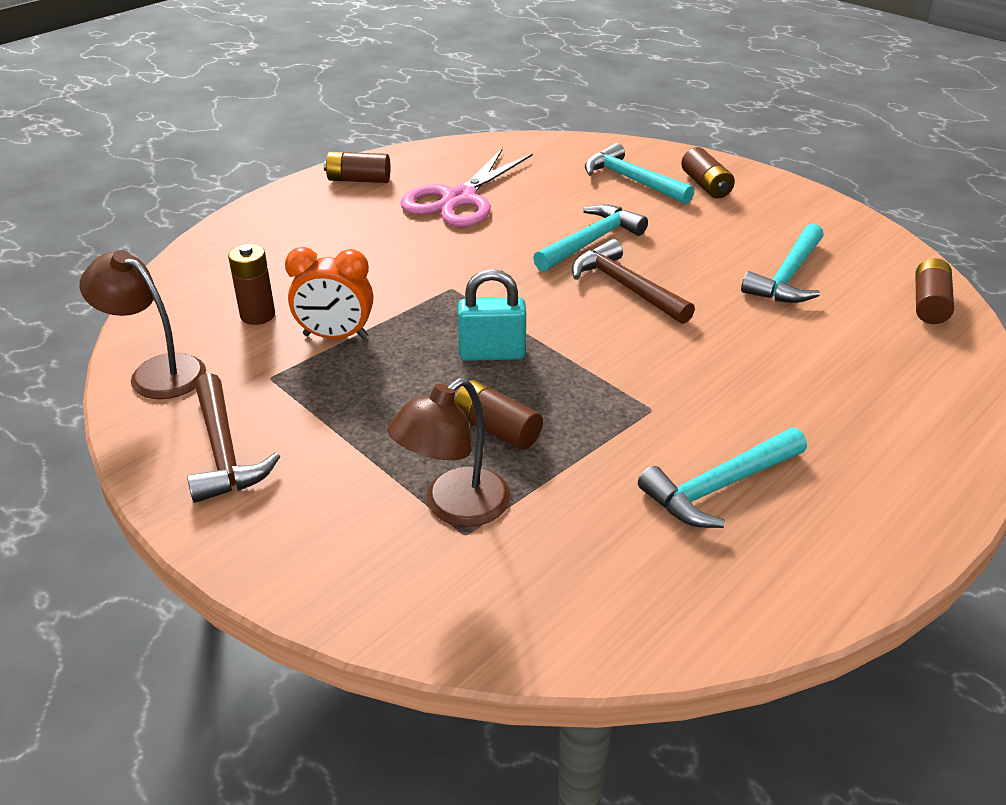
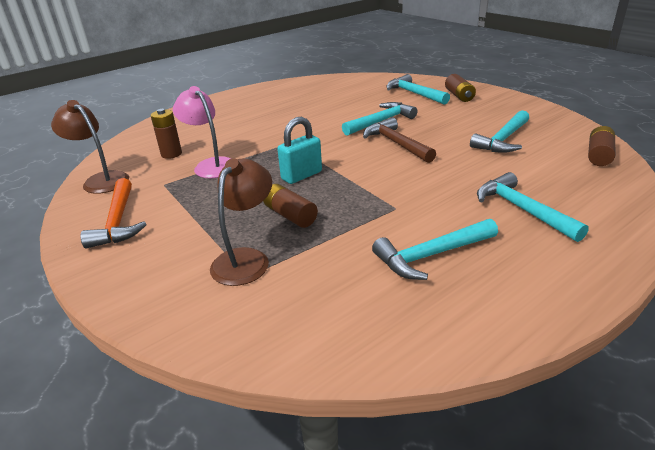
camera: 10 degrees right, 5 degrees down
brown hammer [187,373,280,503] -> orange hammer [81,178,146,249]
orange clock [285,247,373,339] -> pink lamp [173,86,231,178]
brown battery [324,152,390,183] -> none
brown lamp [388,378,511,527] -> brown lamp turned 150 degrees clockwise [210,158,272,286]
pink scissors [400,148,533,227] -> none
turquoise padlock [458,269,526,361] -> turquoise padlock turned 45 degrees counterclockwise [277,117,322,184]
none -> turquoise hammer [477,172,589,242]

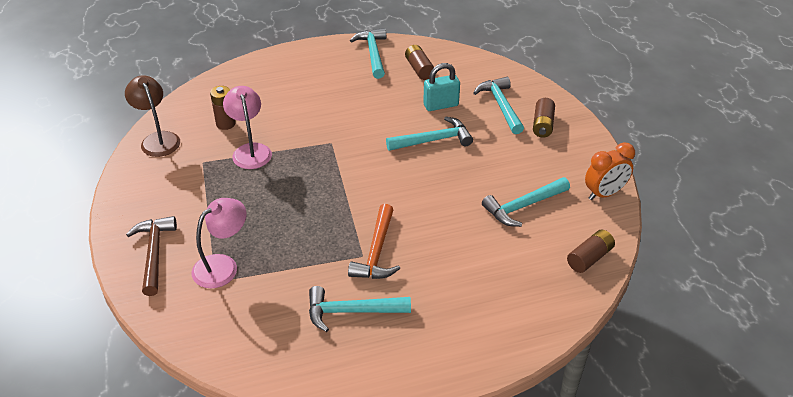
camera: 20 degrees right, 10 degrees up
orange hammer [81,178,146,249] -> orange hammer moved to [348,204,400,279]
brown lamp [210,158,272,286] -> pink lamp [192,198,246,288]
brown battery [263,184,318,228] -> brown battery moved to [405,45,434,80]
turquoise padlock [277,117,322,184] -> turquoise padlock moved to [423,63,460,111]
brown hammer [363,117,436,163] -> brown hammer moved to [126,216,177,296]
turquoise hammer [477,172,589,242] -> turquoise hammer moved to [350,28,386,79]
none -> orange clock [585,143,635,200]

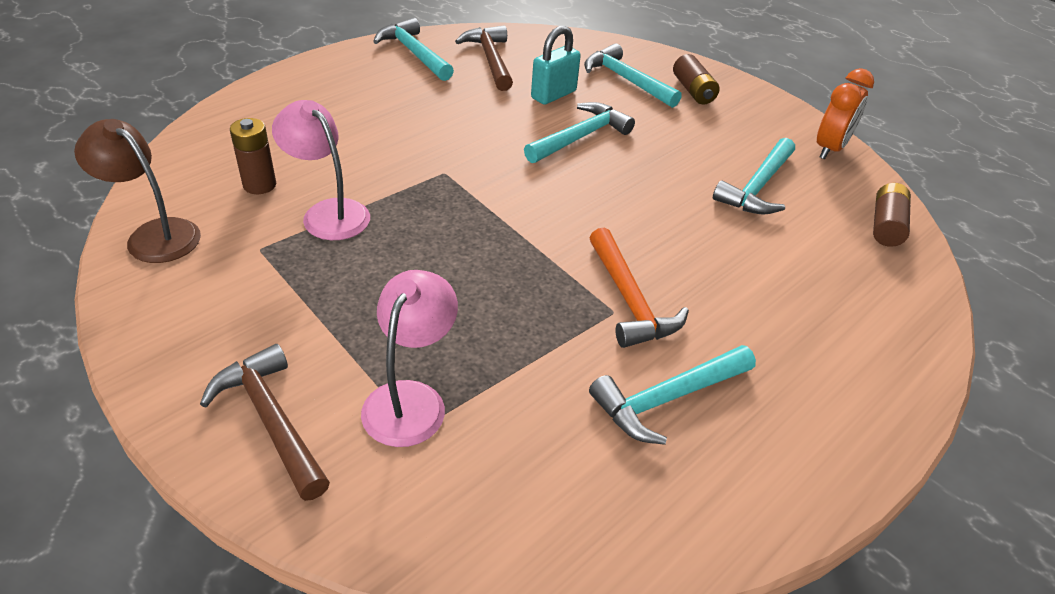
camera: 30 degrees left, 0 degrees up
brown battery [405,45,434,80] -> brown hammer [455,25,513,91]

